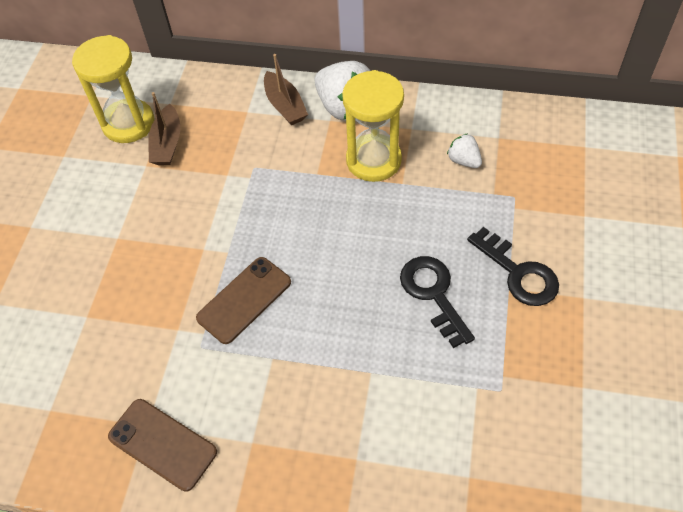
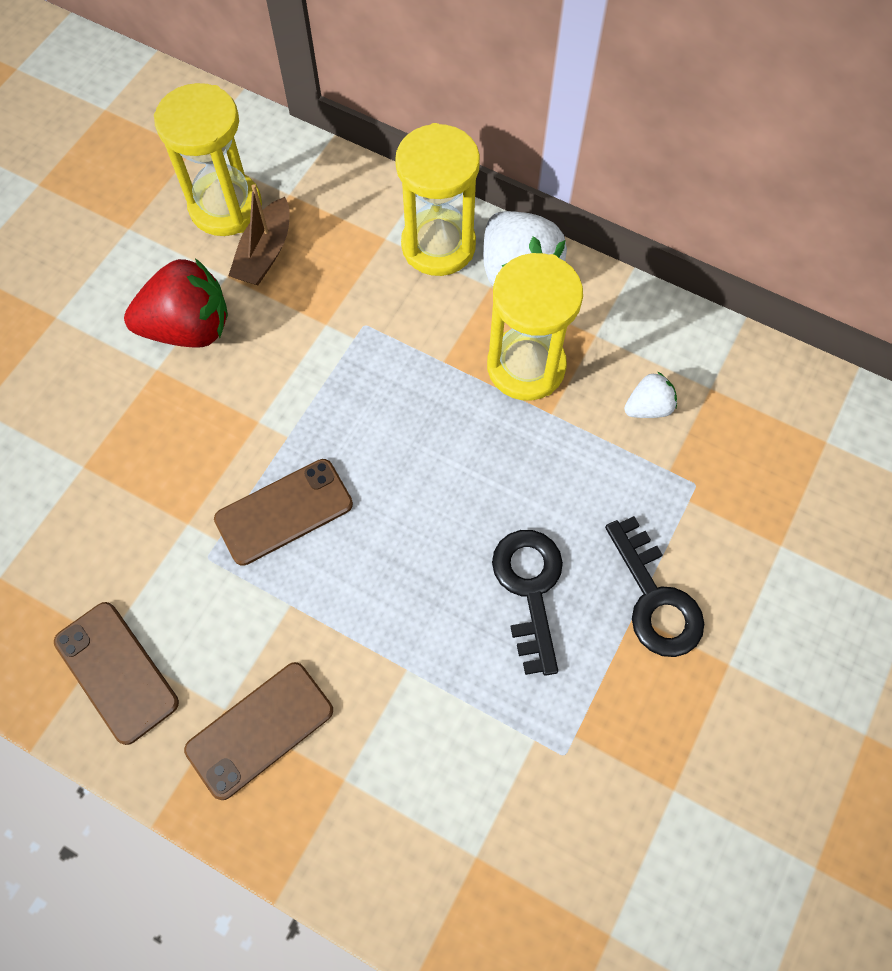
camera: 15 degrees right, 10 degrees up
brown boat [264,54,308,125] -> yellow hourglass [395,123,480,276]
white strawberry [447,133,482,168] -> white strawberry turned 90 degrees clockwise [624,372,677,418]
none -> red strawberry [124,258,228,347]
none -> brown phone [184,662,333,800]

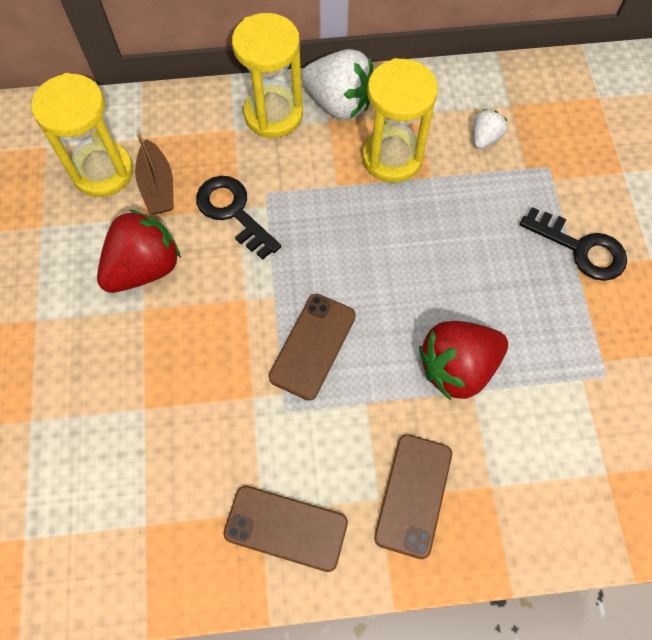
camera: 35 degrees left, 0 degrees up
black key [492,530,563,676] -> black key moved to [196,176,281,260]
none -> red strawberry [419,321,508,400]

